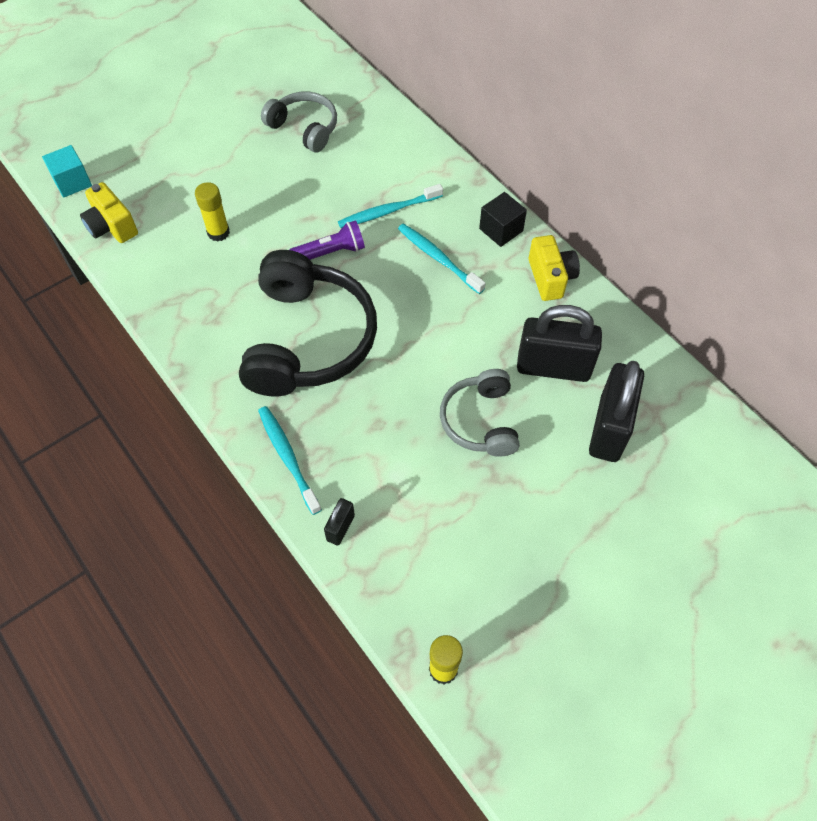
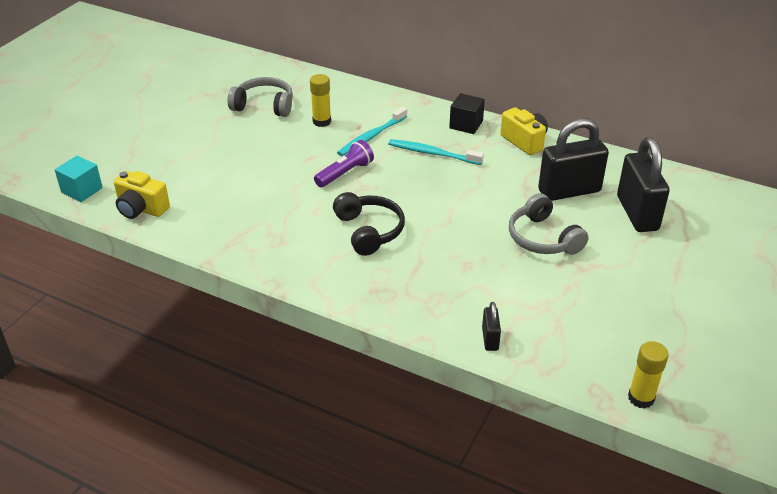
camera: 25 degrees left, 20 degrees down
yellow glue stick [195,182,230,242] -> yellow glue stick moved to [310,74,331,127]
black headphones [239,250,377,396] -> black headphones [333,192,405,256], size x0.56
turquoise toothbrush [258,406,322,515] -> none

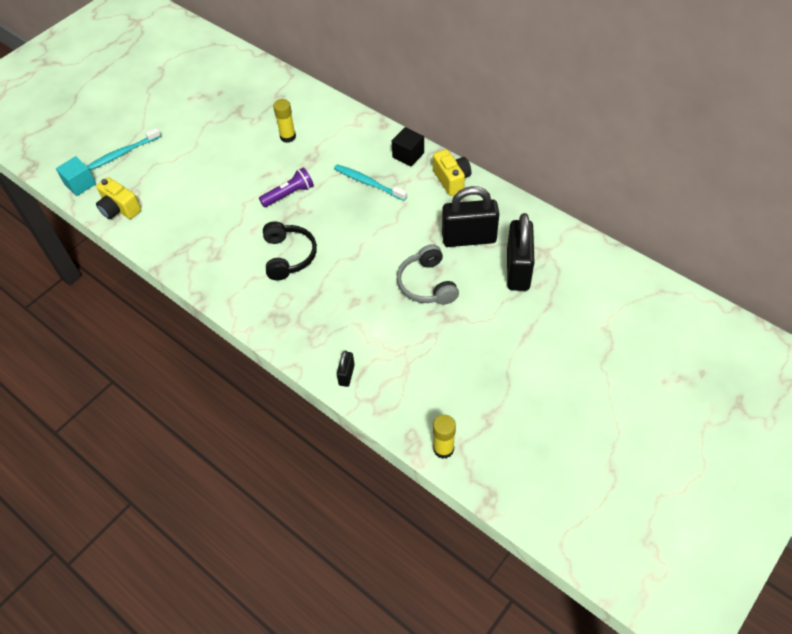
camera: 15 degrees right, 15 degrees up
grey headphones [227,77,293,117] -> none
turquoise toothbrush [337,107,407,156] -> turquoise toothbrush moved to [87,127,161,170]

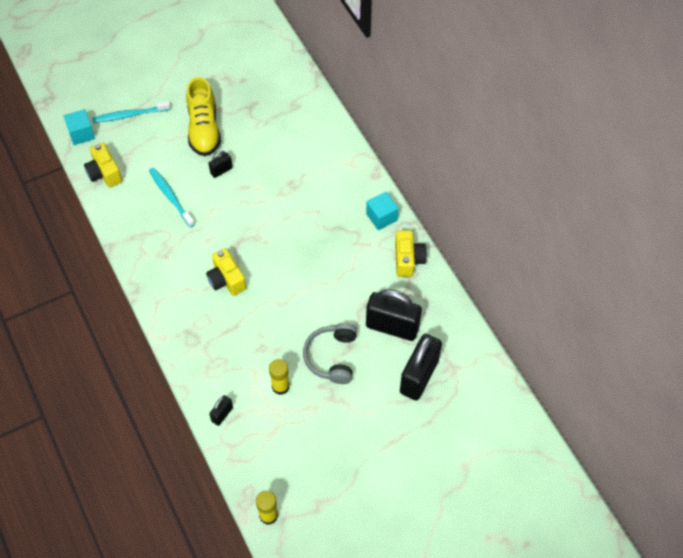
camera: 20 degrees right, 5 degrees up
purple flashlight [259,167,314,207] -> none
black headphones [263,221,317,280] -> yellow camera [206,248,246,296]
yellow glue stick [273,99,296,143] -> yellow glue stick moved to [269,359,290,395]
turquoise toothbrush [334,164,407,201] -> turquoise toothbrush moved to [149,167,195,227]
black cube [392,127,424,166] -> turquoise cube [366,192,399,230]
none -> yellow shoe [186,77,221,156]
none -> black padlock [208,151,233,178]

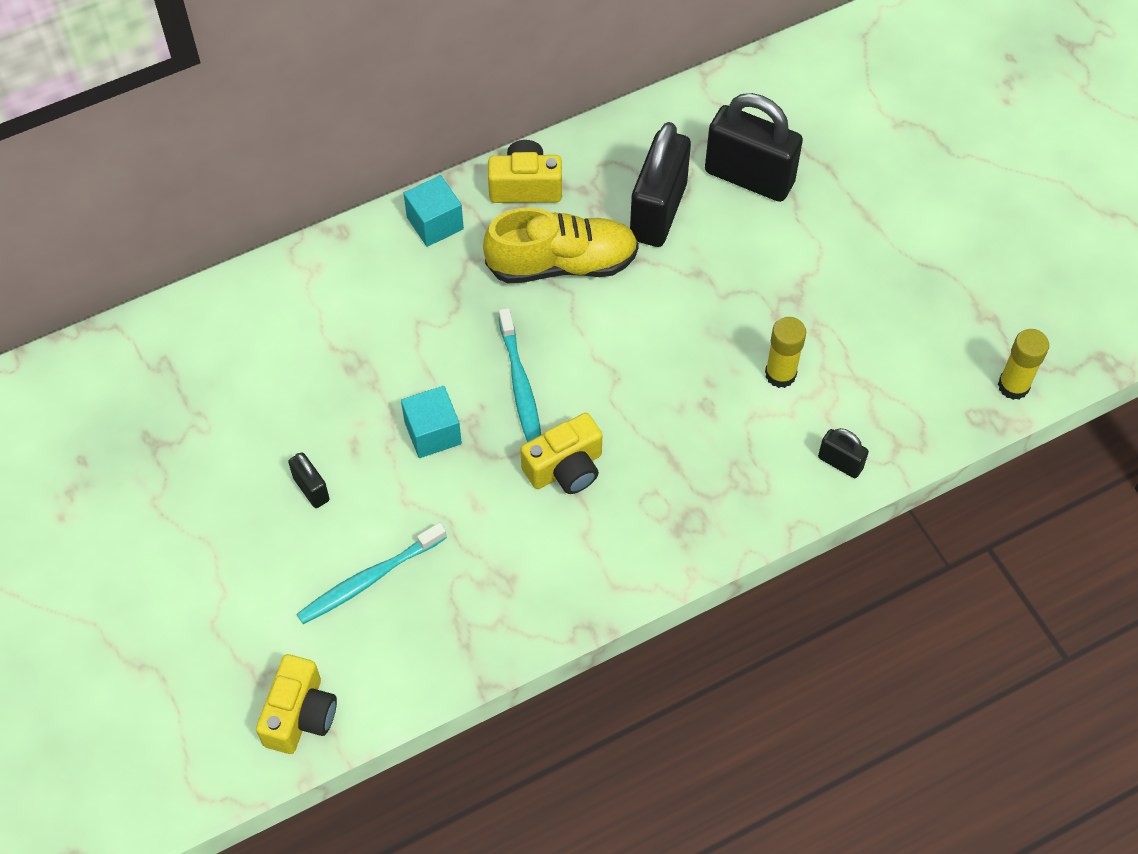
camera: 90 degrees left, 0 degrees up
turquoise cube [64,109,95,145] -> turquoise cube moved to [401,386,462,458]
yellow camera [84,142,122,187] -> yellow camera turned 45 degrees counterclockwise [256,654,337,754]
turquoise toothbrush [92,101,171,123] -> turquoise toothbrush moved to [499,308,541,442]
yellow shoe [186,77,221,156] -> yellow shoe moved to [483,208,639,284]
grey headphones [303,323,357,384] -> none

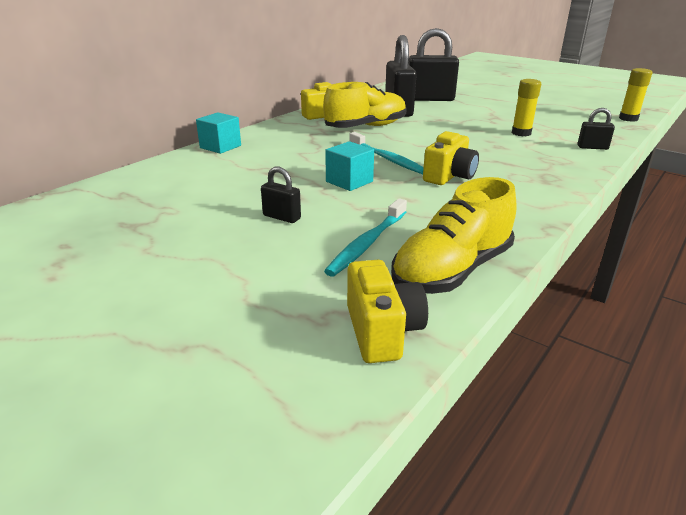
camera: 25 degrees left, 30 degrees down
turquoise cube [404,175,464,247] -> turquoise cube moved to [196,112,241,154]
none -> yellow shoe [391,177,517,294]

